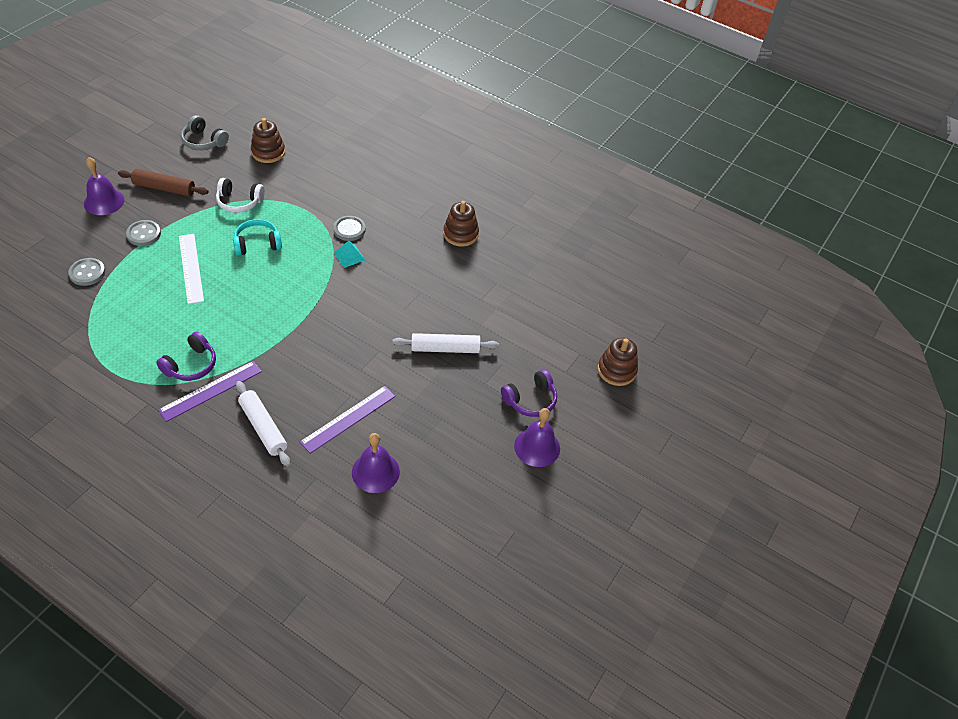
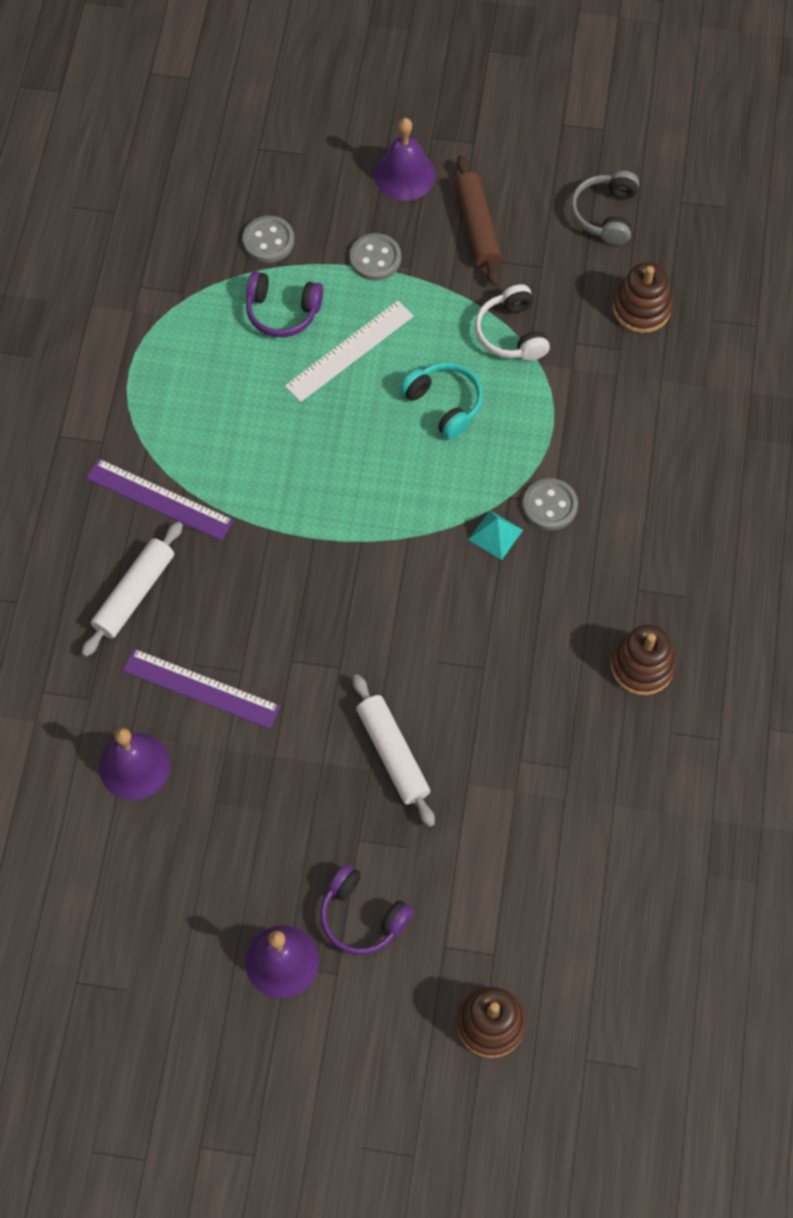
camera: 70 degrees right, 15 degrees up
purple headphones [156,331,216,381] -> purple headphones moved to [246,271,323,337]

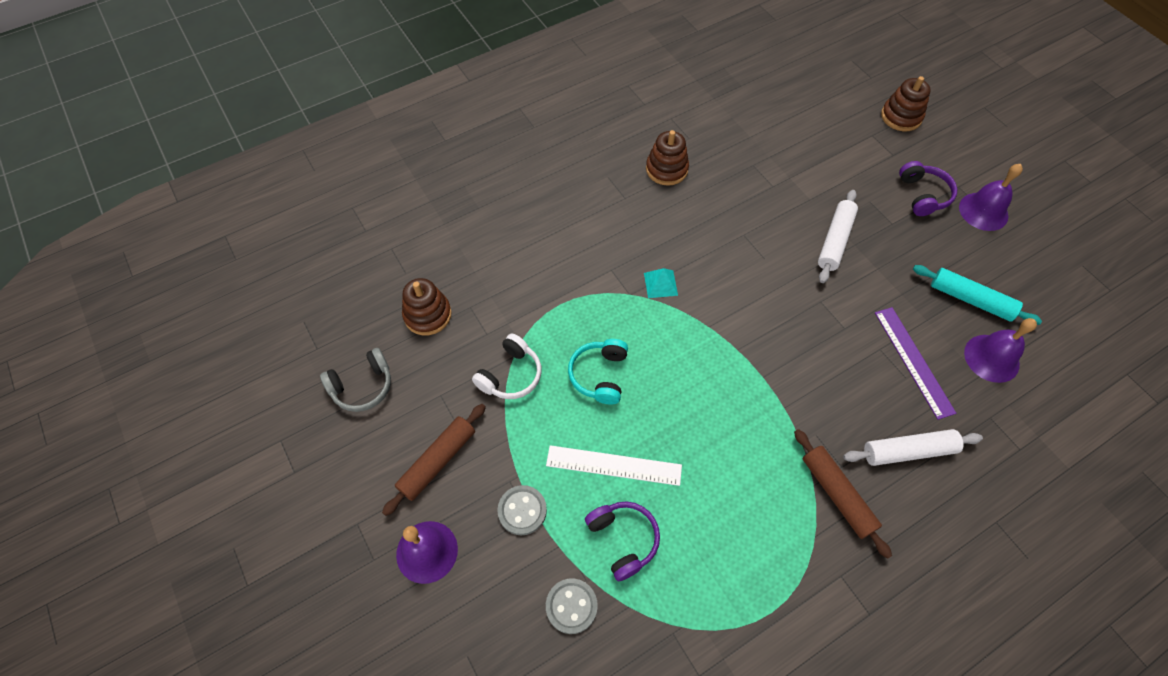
camera: 130 degrees left, 5 degrees down
purple ruler [86,459,234,541] -> brown rolling pin [794,429,892,559]
grey button [523,478,578,531] -> none
none -> turquoise rolling pin [913,265,1042,325]

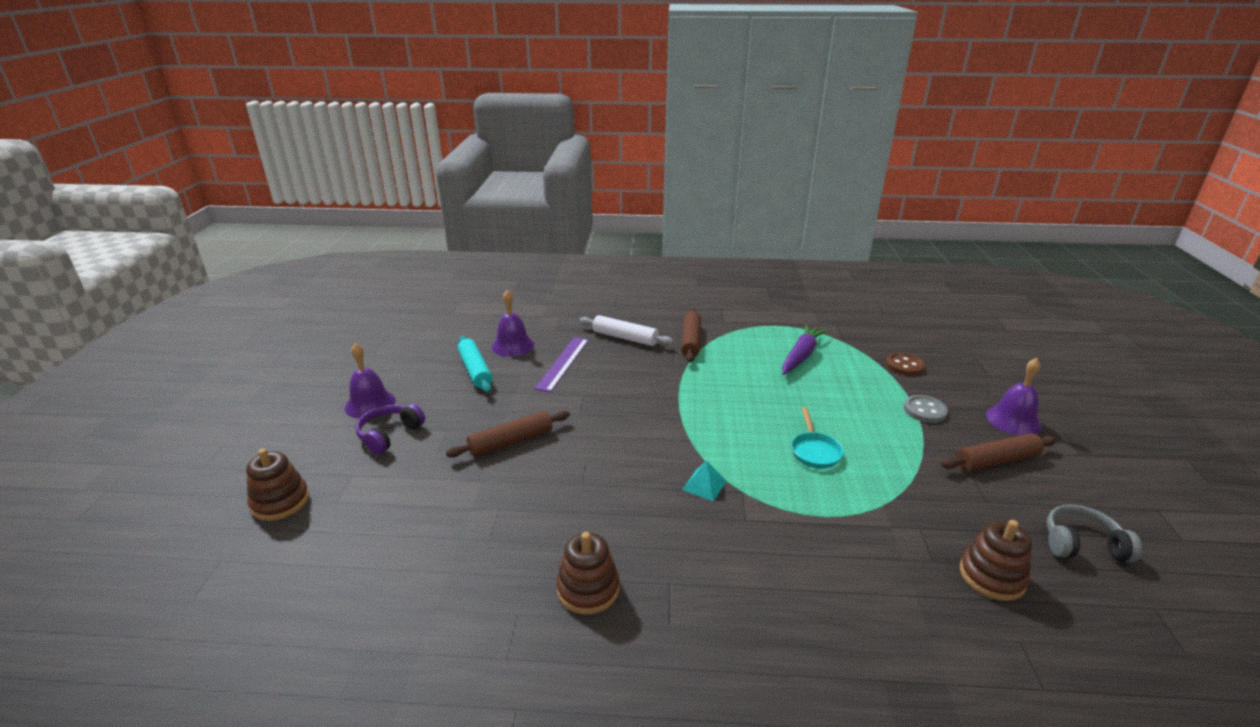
camera: 145 degrees left, 30 degrees down
white headphones [472,333,541,399] -> none
white ruler [546,445,682,486] -> none
grey button [546,578,598,634] -> brown button [886,352,925,376]
turquoise headphones [568,339,628,405] -> turquoise pan [791,407,844,469]
purple headphones [585,501,660,581] -> none
white rolling pin [818,190,858,283] -> brown rolling pin [446,411,570,458]
none -> purple carrot [782,324,828,375]

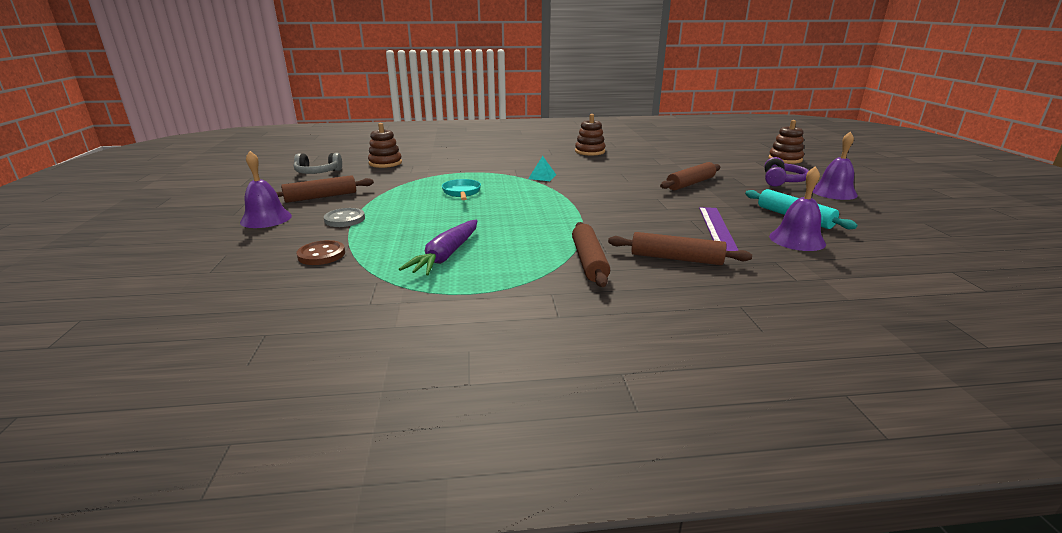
camera: 170 degrees right, 5 degrees down
white rolling pin [580,315,673,346] -> brown rolling pin [608,232,752,265]

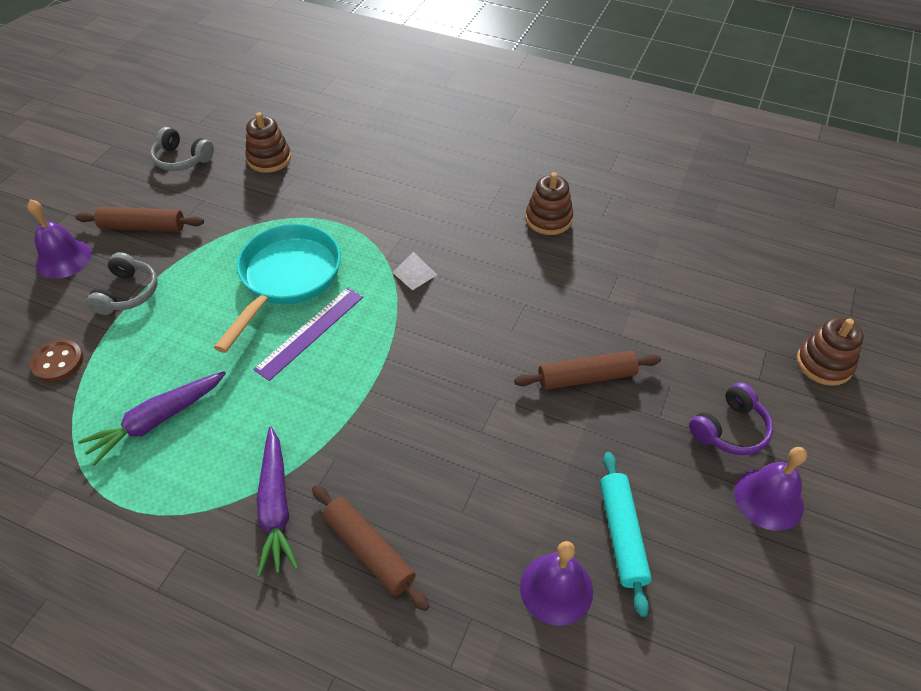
camera: 30 degrees right, 25 degrees up
grey button [324,208,365,227] -> grey headphones [86,252,158,315]
turquoise pan [442,179,481,200] -> turquoise pan [214,224,341,353], size x1.99
turquoise pyramid [528,156,556,181] -> white pyramid [392,252,437,290]
brown rolling pin [572,222,610,287] -> purple carrot [257,426,298,577]
purple ruler [699,207,739,251] -> purple ruler moved to [253,287,363,381]

